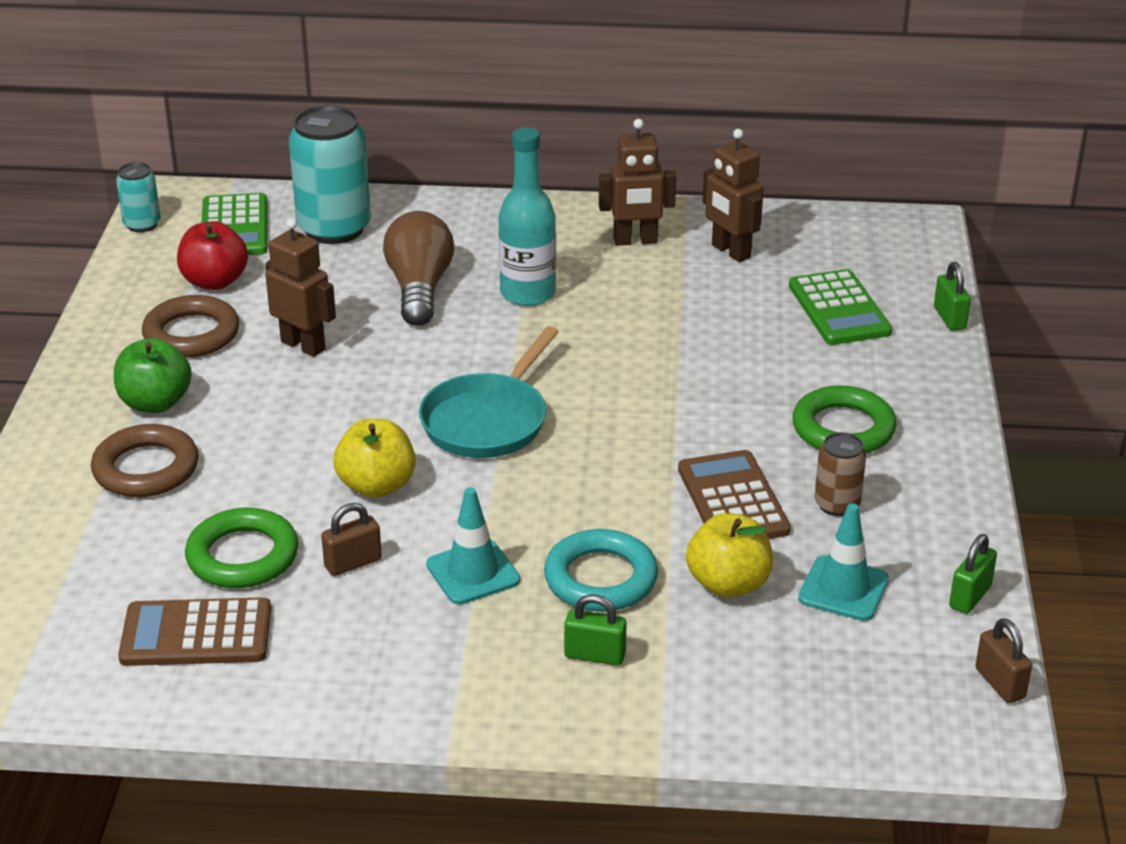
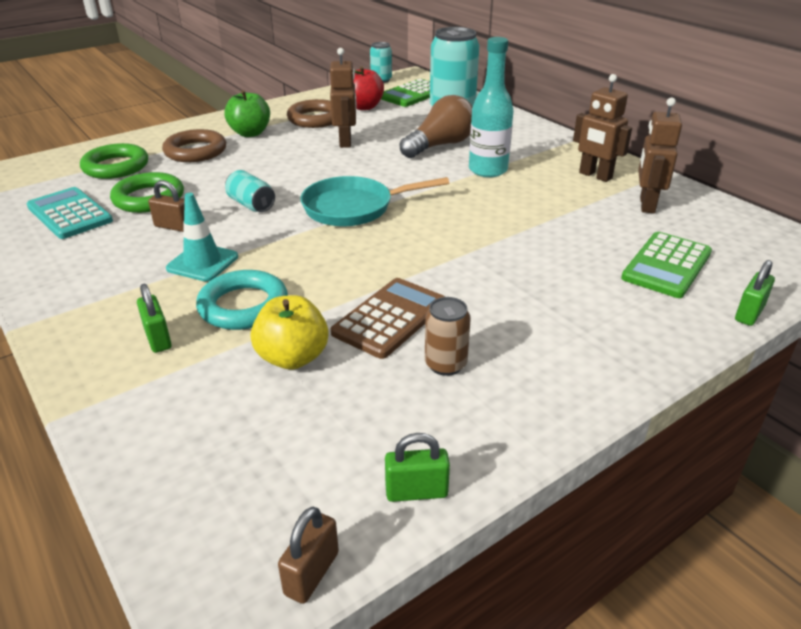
camera: 50 degrees right, 0 degrees up
brown calculator [118,597,271,666] -> turquoise calculator [26,187,113,239]
yellow apple [333,419,415,498] -> turquoise can [225,170,275,212]
green ring [792,385,897,453] -> green ring moved to [80,143,148,179]
turquoise traffic cone [798,503,889,621] -> none

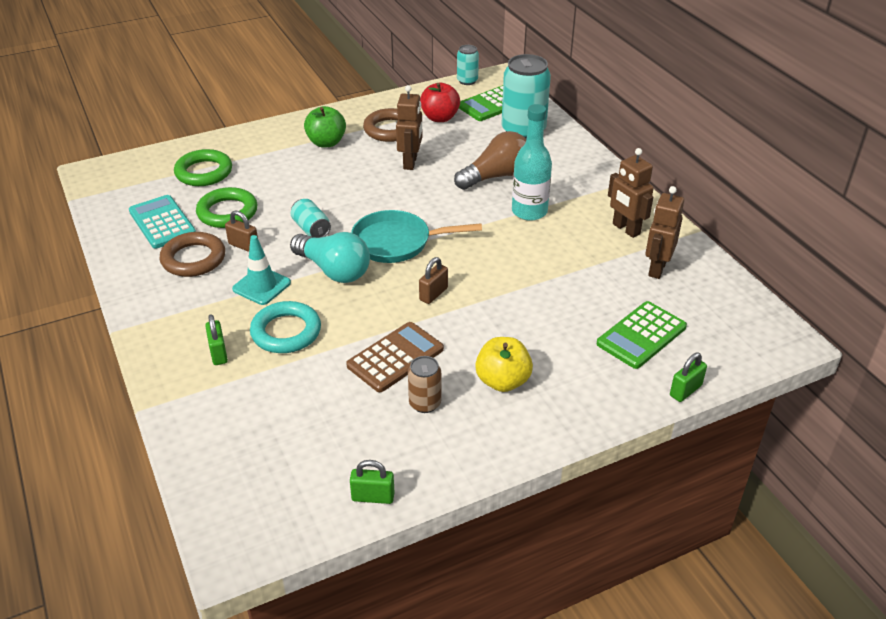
camera: 10 degrees right, 5 degrees up
brown ring [162,129,226,162] -> brown ring moved to [160,232,225,277]
yellow apple [251,295,328,370] -> yellow apple moved to [475,337,533,392]
brown padlock [278,507,339,604] -> brown padlock moved to [419,257,448,304]
none -> turquoise light bulb [290,232,370,283]

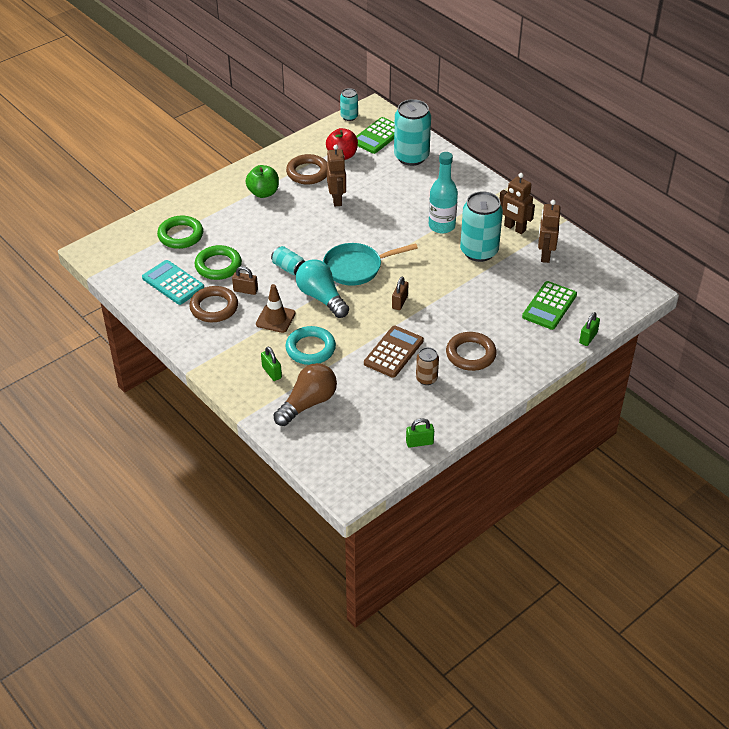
camera: 15 degrees left, 5 degrees up
turquoise traffic cone [232,235,291,305] -> brown traffic cone [256,284,295,333]
turquoise light bulb [290,232,370,283] -> turquoise light bulb turned 150 degrees counterclockwise [296,259,349,318]
brown light bulb [454,131,526,190] -> brown light bulb moved to [274,363,337,426]
yellow apple [475,337,533,392] -> brown ring [446,332,497,371]
none -> turquoise can [460,191,503,262]

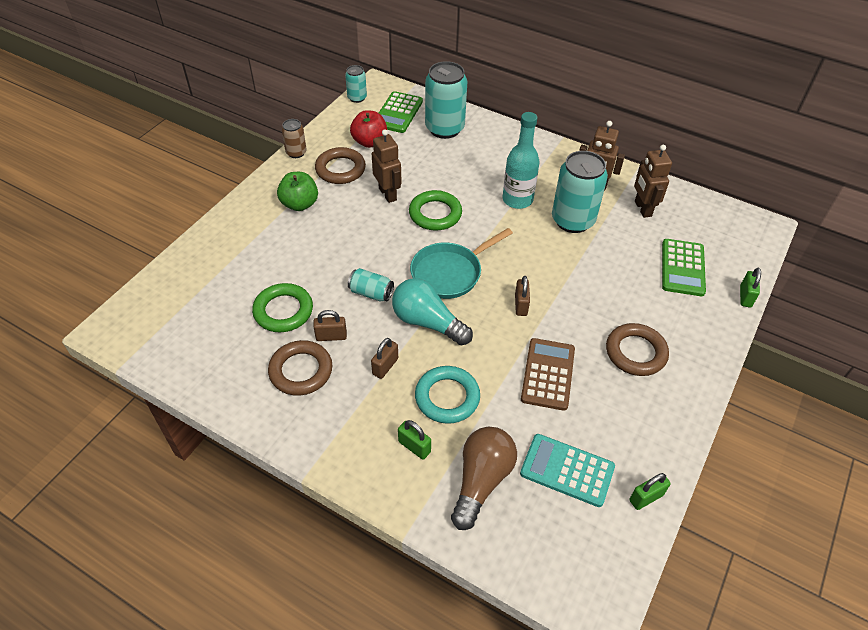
camera: 20 degrees left, 5 degrees up
turquoise calculator [142,260,204,305] -> turquoise calculator moved to [520,434,615,507]
green ring [157,215,203,249] -> green ring moved to [409,190,462,230]
brown traffic cone [256,284,295,333] -> brown padlock [371,338,398,379]
brown can [416,347,439,385] -> brown can moved to [281,119,307,158]

